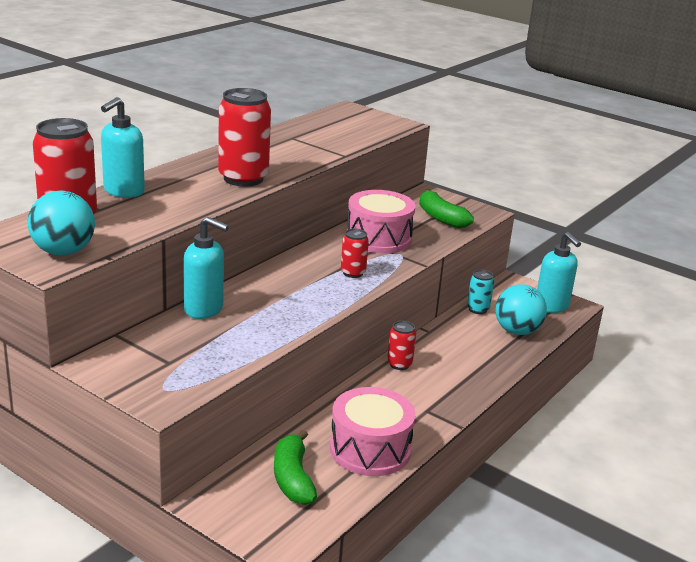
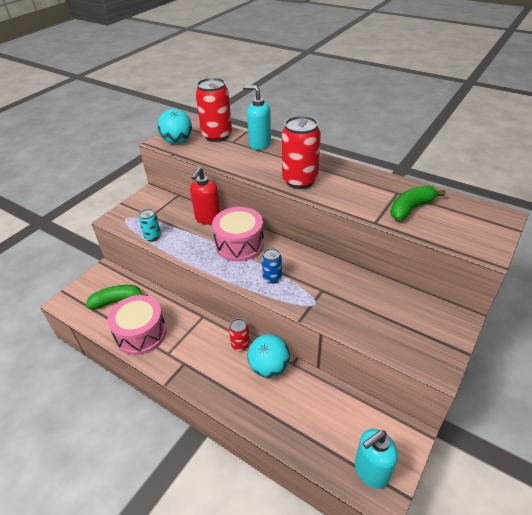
camera: 90 degrees right, 15 degrees up
turquoise soap dispenser [183,217,229,319] -> red soap dispenser [190,167,220,225]
red can [341,229,369,278] -> blue can [262,248,282,284]
pink drum [347,190,416,254] -> pink drum moved to [212,207,264,262]
green banana [419,189,474,228] -> green banana moved to [390,185,446,220]
turquoise can [467,270,494,314] -> turquoise can moved to [139,209,161,242]
turquoise ball [495,284,547,335] -> turquoise ball moved to [248,334,290,378]

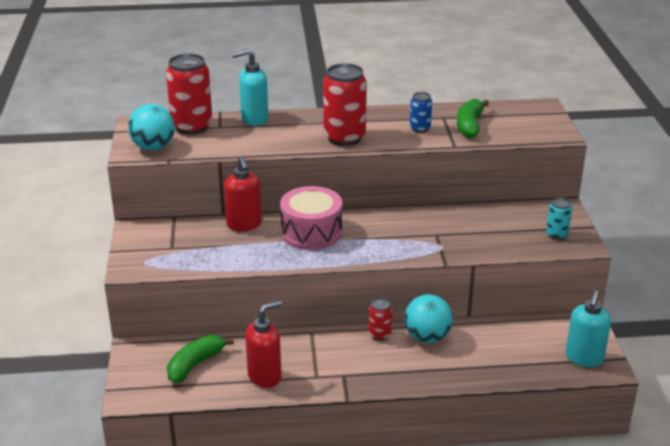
camera: 40 degrees left, 10 degrees down
pink drum [107,295,167,355] -> red soap dispenser [245,300,282,388]
turquoise can [139,209,161,242] -> turquoise can moved to [546,198,572,240]
blue can [262,248,282,284] -> blue can moved to [410,92,432,133]

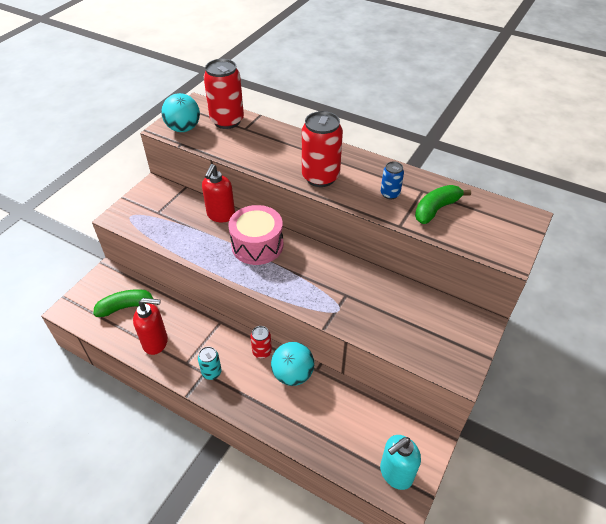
camera: 35 degrees right, 15 degrees up
turquoise soap dispenser [232,49,268,126] -> none
turquoise can [546,198,572,240] -> turquoise can moved to [198,346,222,380]

